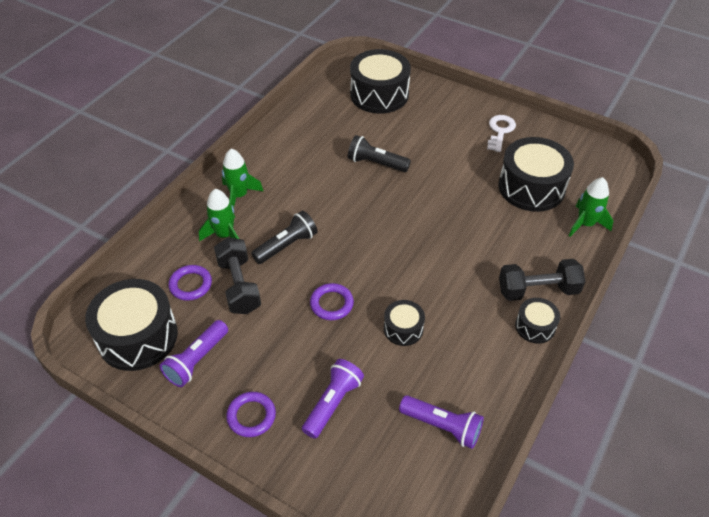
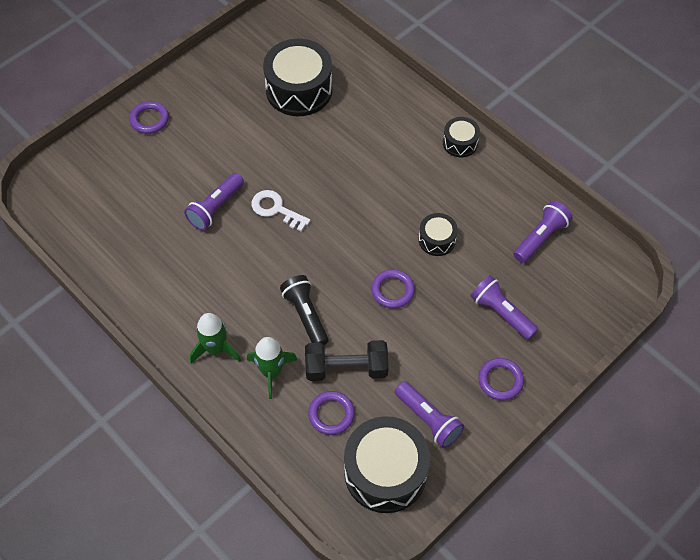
camera: 75 degrees left, 10 degrees up
black flashlight [348,135,411,172] -> purple flashlight [184,173,244,230]
black drum [350,49,411,114] -> none
white key [487,115,516,152] -> white key moved to [251,190,311,232]
black dumbbell [499,259,585,301] -> none
green rocket [569,177,613,237] -> none
none -> purple ring [129,101,169,134]

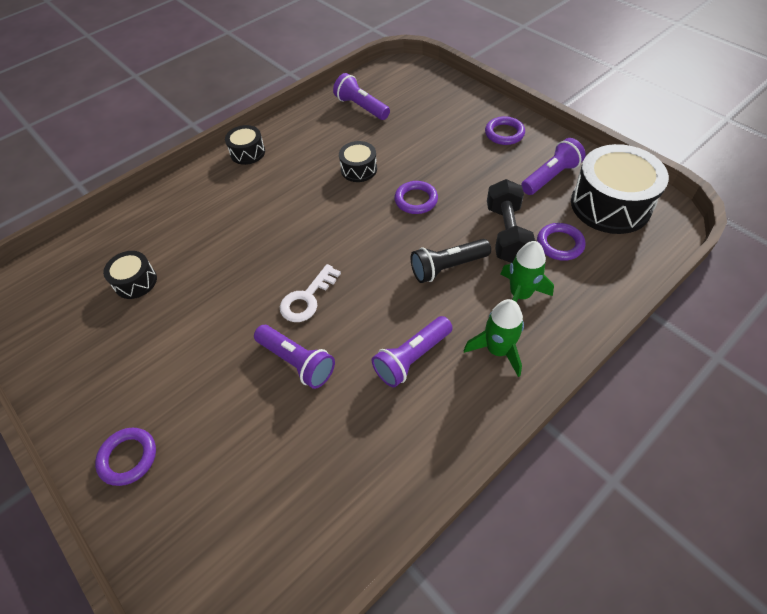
camera: 85 degrees left, 5 degrees down
black drum [263,39,333,116] -> black drum [103,251,157,299], size x0.51
purple flashlight [471,275,539,340] -> purple flashlight moved to [371,316,453,388]

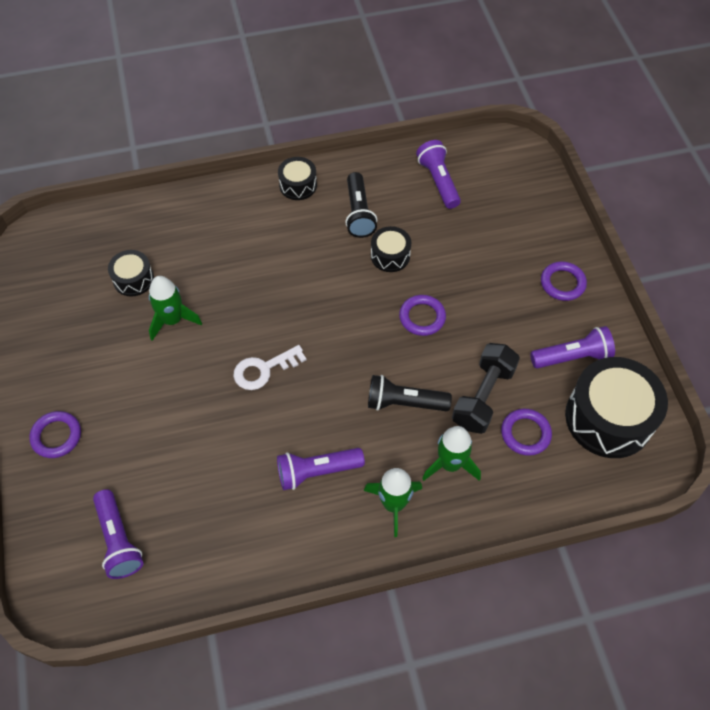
camera: 25 degrees right, 5 degrees up
purple flashlight [254,325,335,389] -> purple flashlight moved to [93,489,144,579]
none -> green rocket [149,276,202,341]
none -> black flashlight [345,172,377,238]

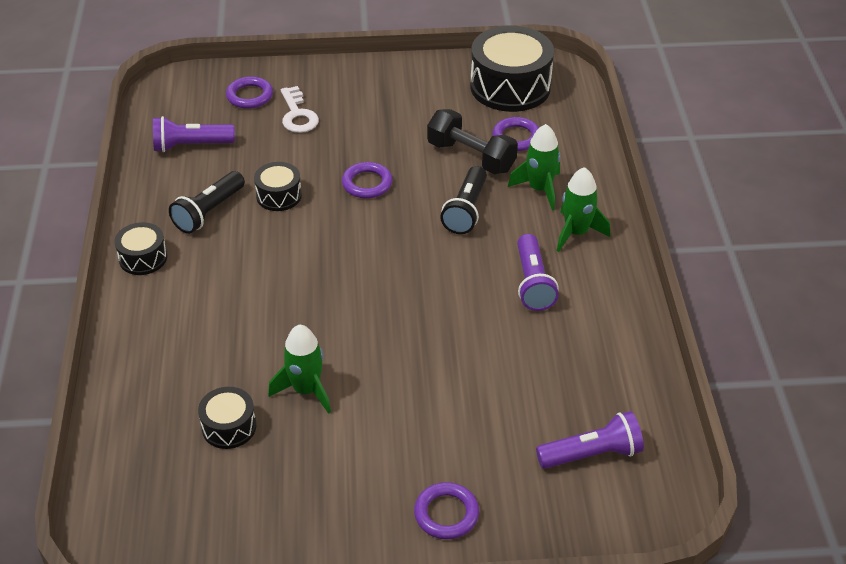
camera: 80 degrees left, 15 degrees down
white key [234,345,306,390] -> white key moved to [281,86,319,133]
black flashlight [345,172,377,238] -> black flashlight turned 120 degrees clockwise [169,171,245,234]
purple flashlight [530,326,615,369] -> none
purple ring [541,261,587,301] -> purple ring moved to [226,76,273,109]

